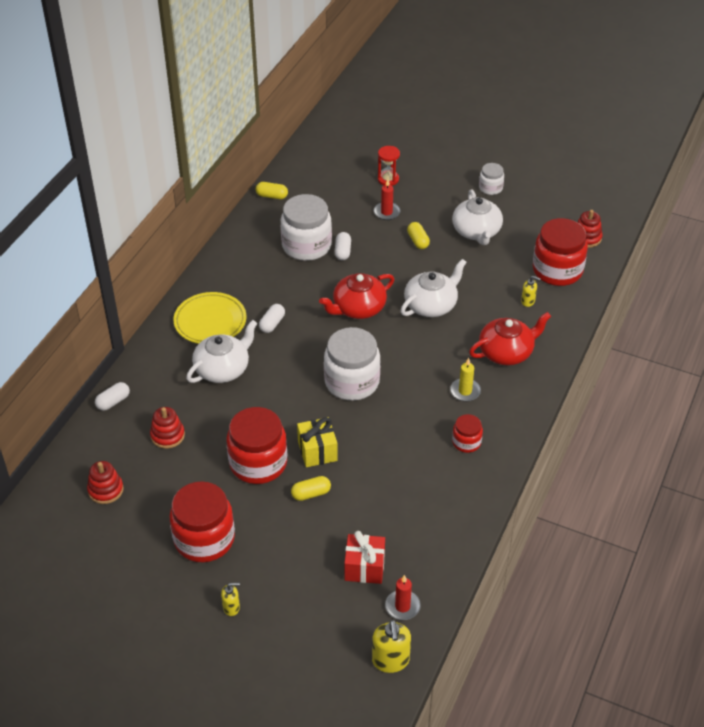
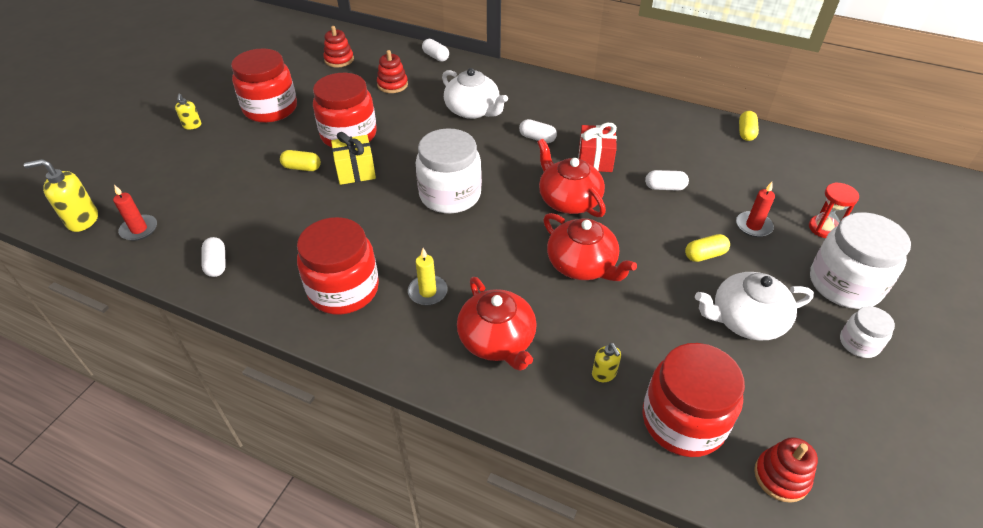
camera: 90 degrees right, 0 degrees up
yellow plate [174,292,247,344] -> none
white jar [281,194,332,261] -> white jar moved to [810,212,911,309]
yellow capsule [291,476,331,501] -> yellow capsule turned 60 degrees counterclockwise [280,150,321,171]
red gift [344,531,385,584] -> red gift moved to [578,123,617,172]
white teapot [400,259,467,317] -> red teapot [543,213,637,281]
red jar [452,414,483,453] -> red jar [297,217,379,314], size x1.97
yellow soap dispenser [521,276,540,307] -> yellow soap dispenser turned 45 degrees counterclockwise [592,343,621,382]
none -> white capsule [202,237,226,277]

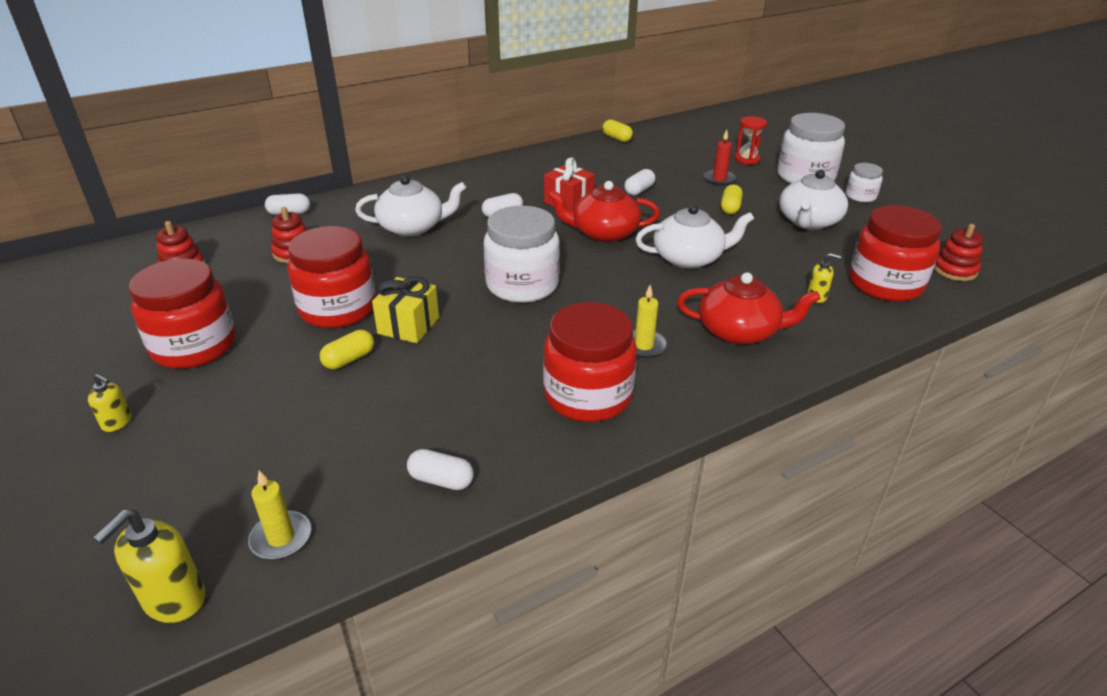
camera: 55 degrees left, 10 degrees down
red candle [113,185,157,241] -> yellow candle [248,470,311,560]
red teapot [543,213,637,281] -> white teapot [635,204,754,269]

